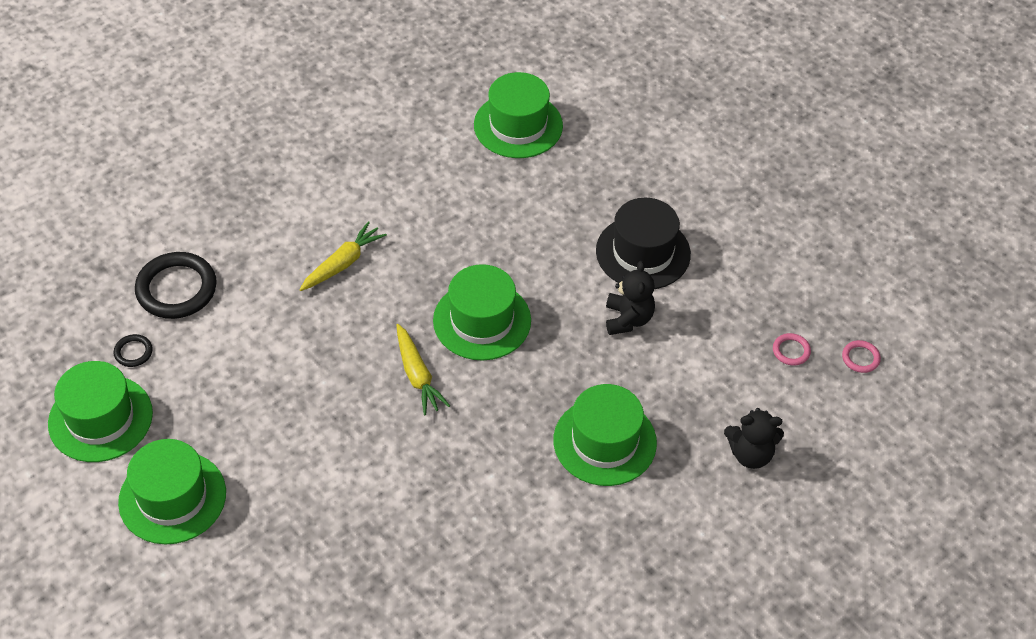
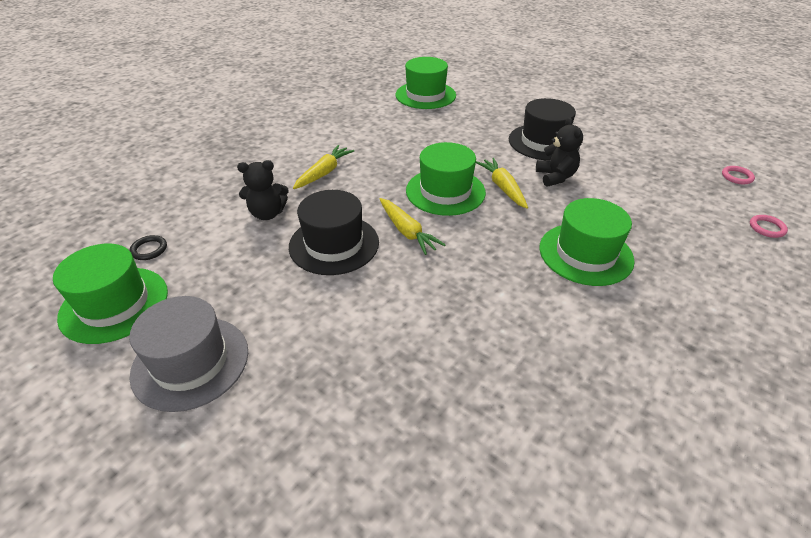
camera: 10 degrees left, 10 degrees down
green hat [118,439,226,544] -> grey hat [129,296,248,412]
black ring [135,252,217,319] -> none
black teddy bear [724,408,784,469] -> black teddy bear moved to [237,160,289,220]
pink ring [773,333,811,366] -> pink ring moved to [750,215,788,238]
none -> black hat [289,190,379,275]
none -> yellow carrot [476,158,528,209]

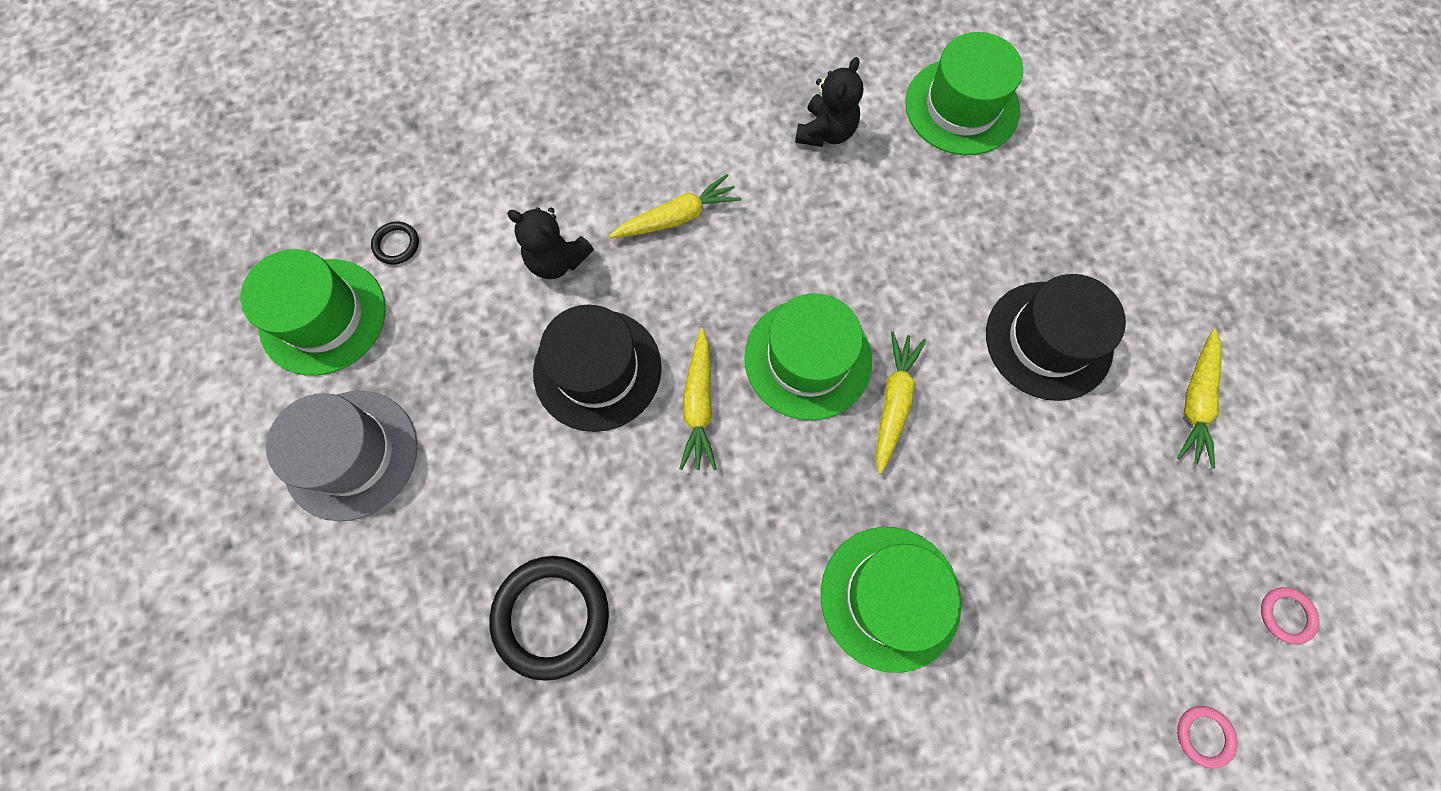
camera: 35 degrees right, 30 degrees up
black teddy bear [536,117,583,187] -> black teddy bear moved to [795,57,863,147]
none -> black ring [489,556,609,681]
none -> yellow carrot [1177,328,1222,469]

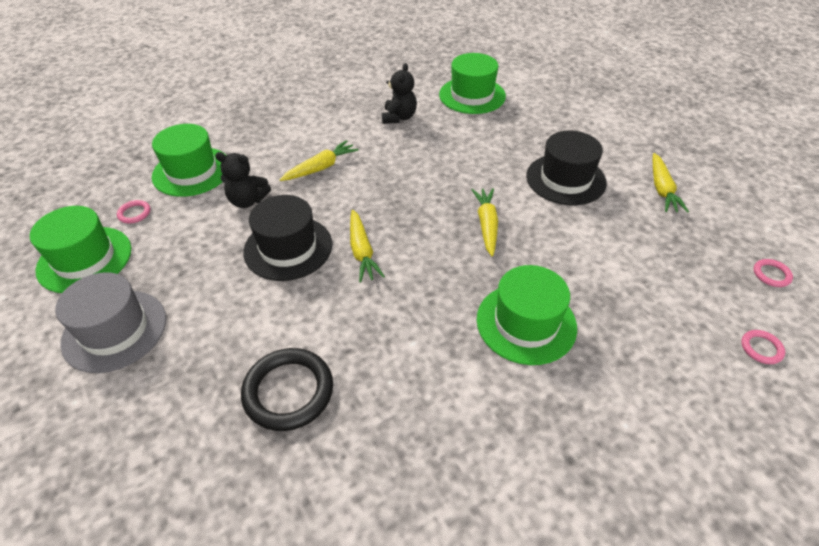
camera: 15 degrees left, 25 degrees down
black ring [371,221,419,265] -> pink ring [117,200,150,223]
green hat [744,293,872,421] -> green hat moved to [152,124,226,197]

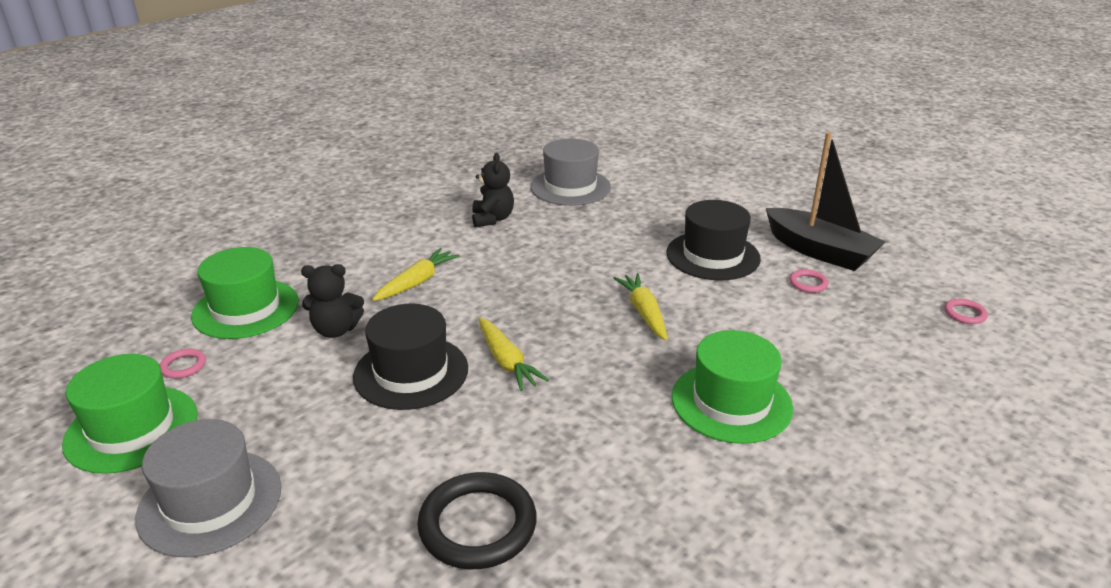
camera: 15 degrees left, 15 degrees down
green hat [439,53,506,114] -> grey hat [530,139,611,206]
yellow carrot [653,153,689,213] -> black boat [766,132,885,271]
pink ring [741,330,785,364] -> pink ring moved to [790,269,828,293]

